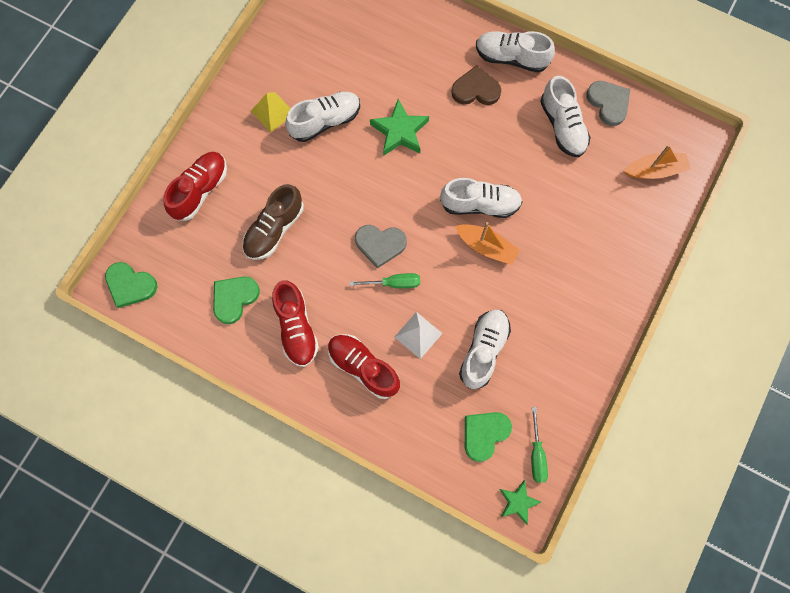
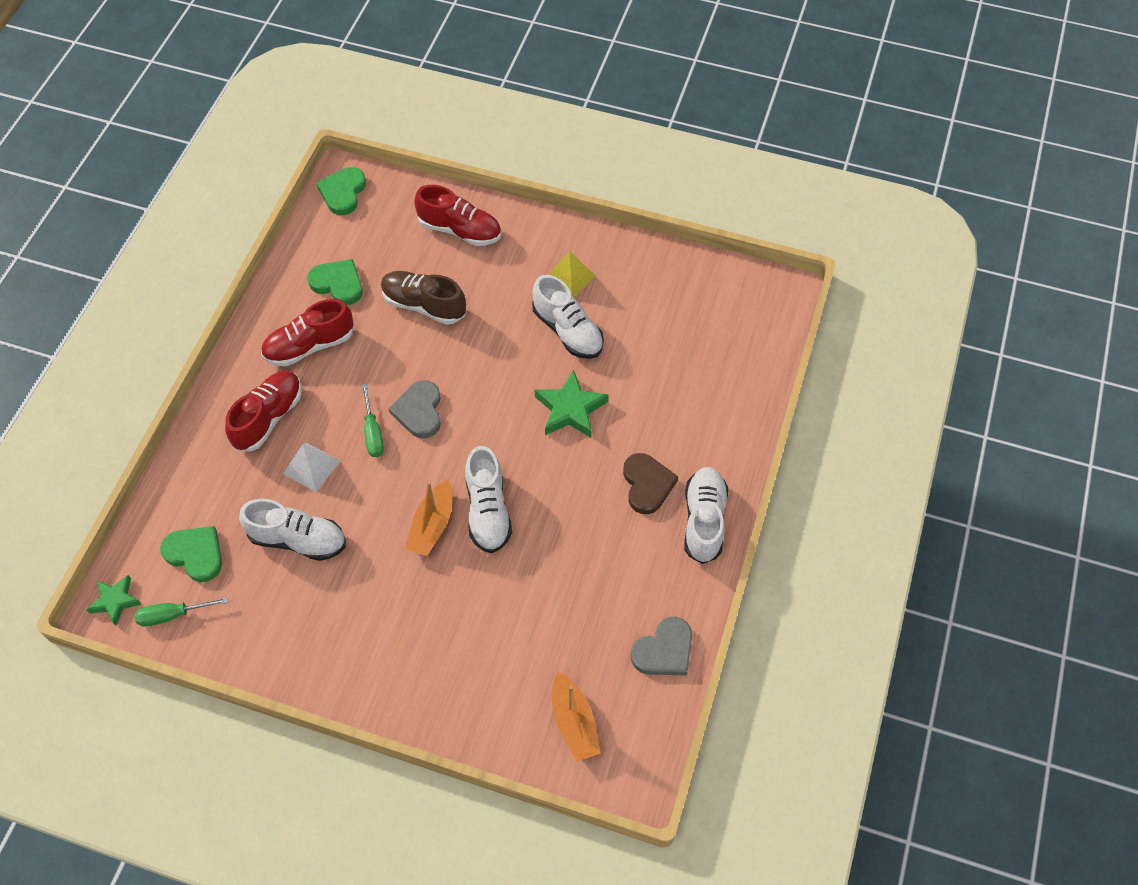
camera: 80 degrees right, 15 degrees down
white shoe [540,76,590,157] -> none

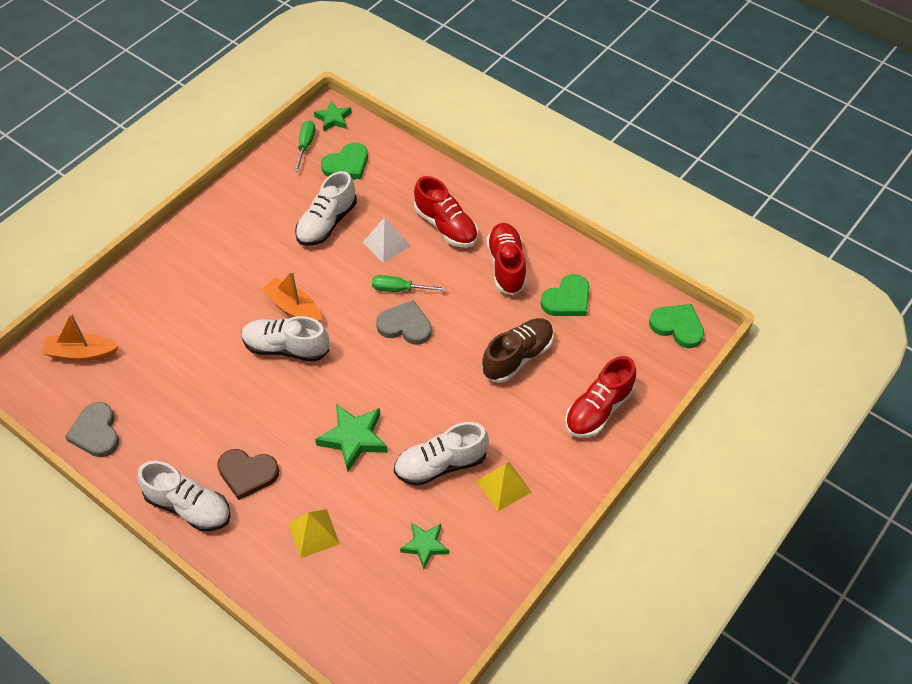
camera: 110 degrees right, 5 degrees down
none -> yellow pyramid [288,509,340,558]
none -> green star [400,523,449,569]

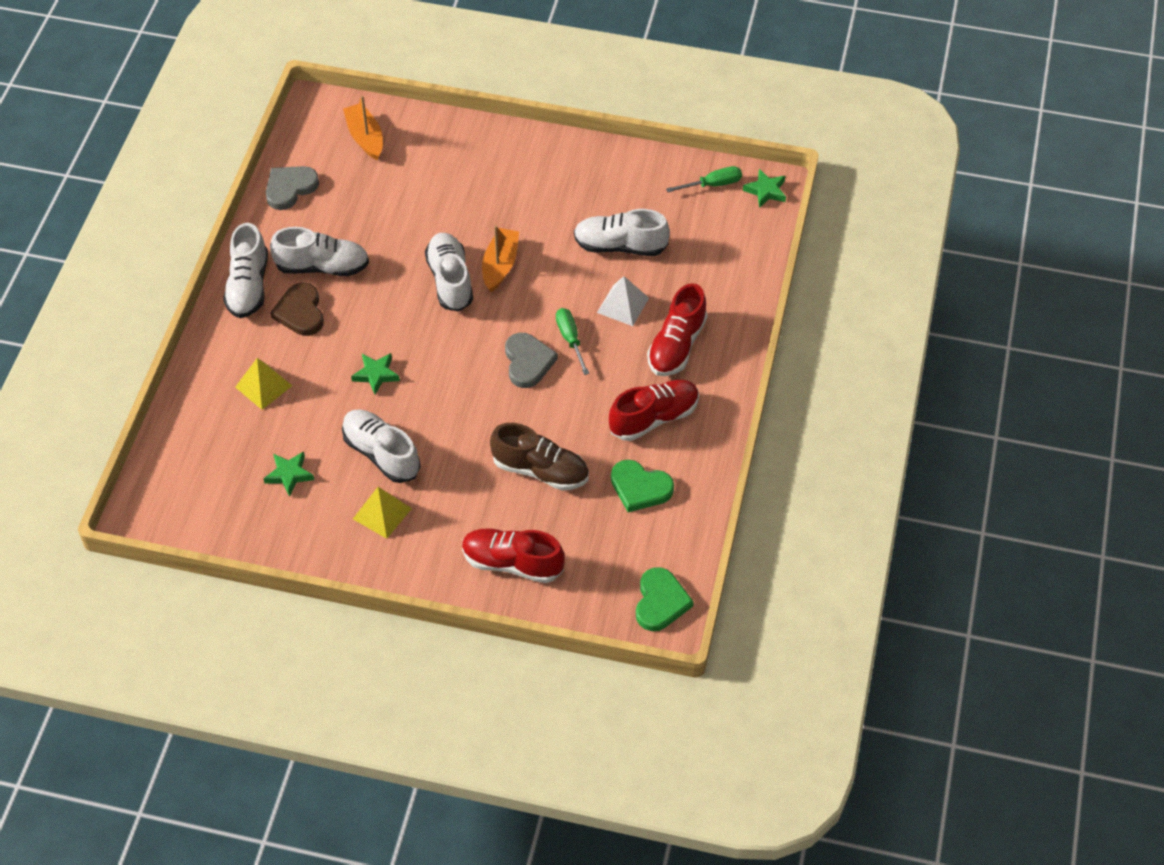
camera: 65 degrees right, 0 degrees up
green star [315,404,388,471] -> green star [351,353,400,395], size x0.64
green heart [321,143,368,179] -> none
none -> white shoe [270,227,369,276]

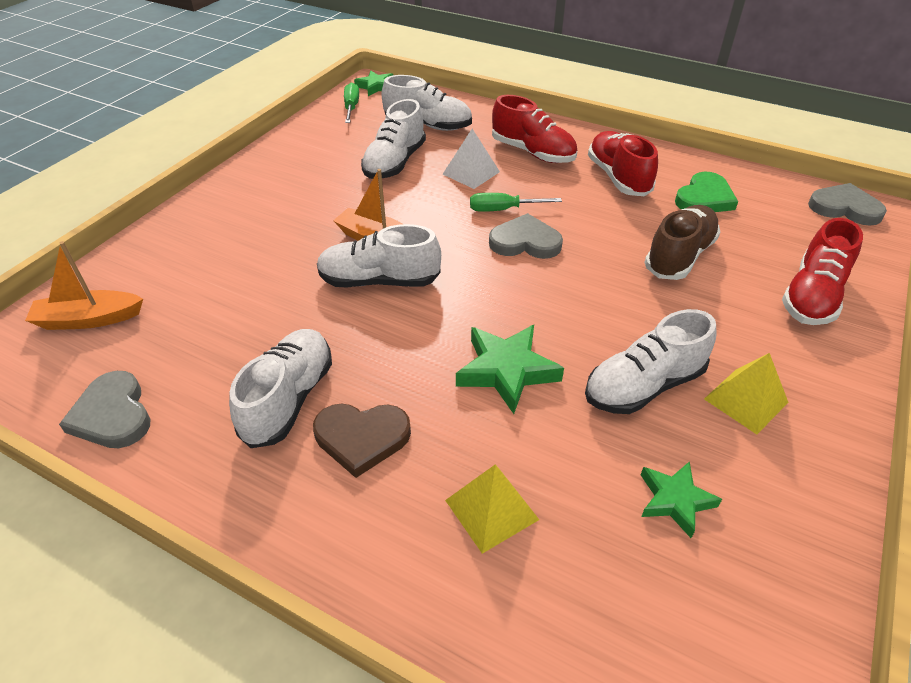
camera: 75 degrees left, 10 degrees down
white shoe [223,223,268,318] -> white shoe moved to [382,75,472,131]
green star [351,353,400,395] -> green star [456,325,564,414], size x1.57
green heart [636,567,694,631] -> grey heart [808,183,887,226]

